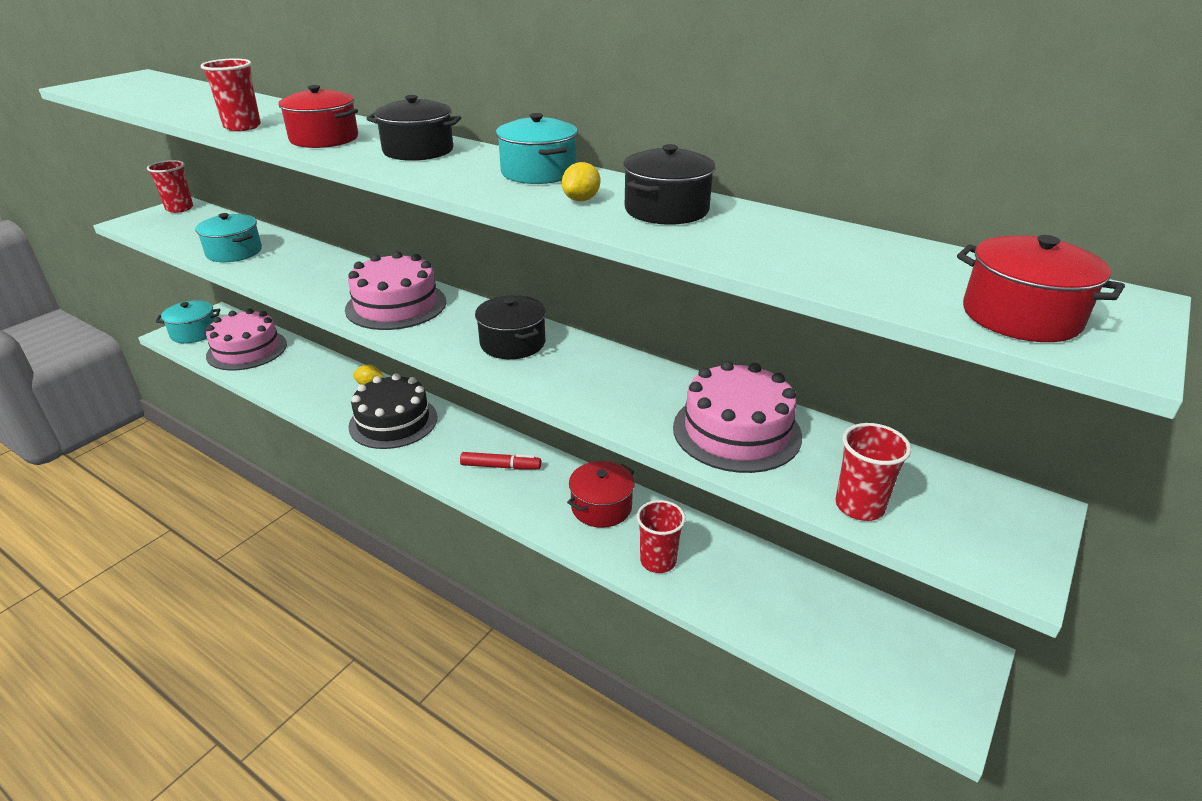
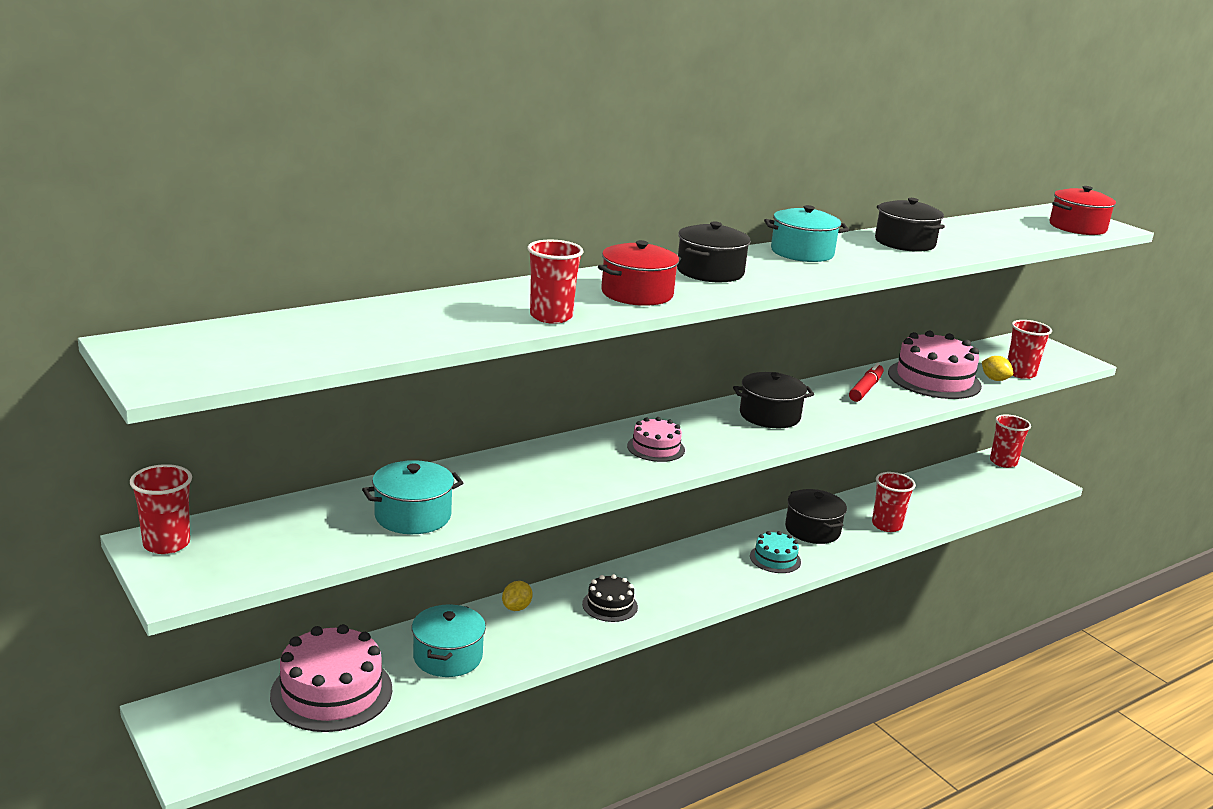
camera: 70 degrees left, 10 degrees down
turquoise pot [156,300,220,343] -> turquoise pot moved to [412,604,486,677]
pink cake [345,251,446,330] -> pink cake [627,417,685,462], size x0.53
black cake [348,374,437,449] -> black cake [582,574,638,622], size x0.53
red marker [460,452,541,470] -> red marker moved to [849,363,884,402]
yellow lemon [562,162,600,201] -> yellow lemon moved to [982,356,1013,381]
red pot [567,461,635,528] -> black pot [785,489,847,544]
none -> turquoise cake [750,531,801,573]
none -> red cup [990,415,1031,468]

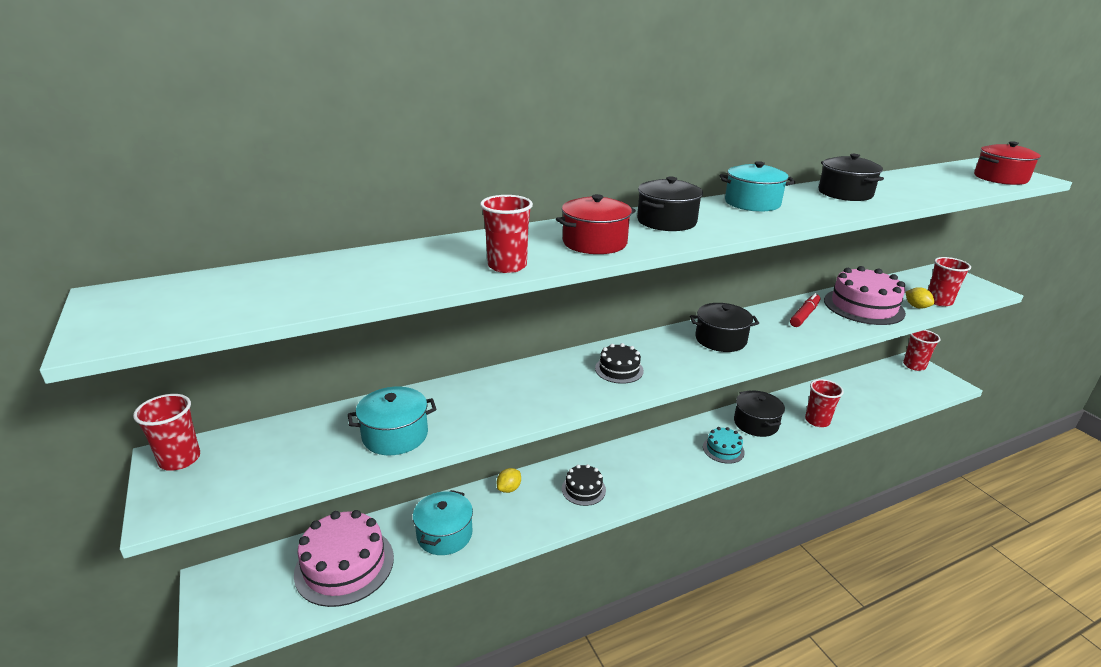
camera: 10 degrees right, 5 degrees up
pink cake [627,417,685,462] -> black cake [595,343,644,384]

